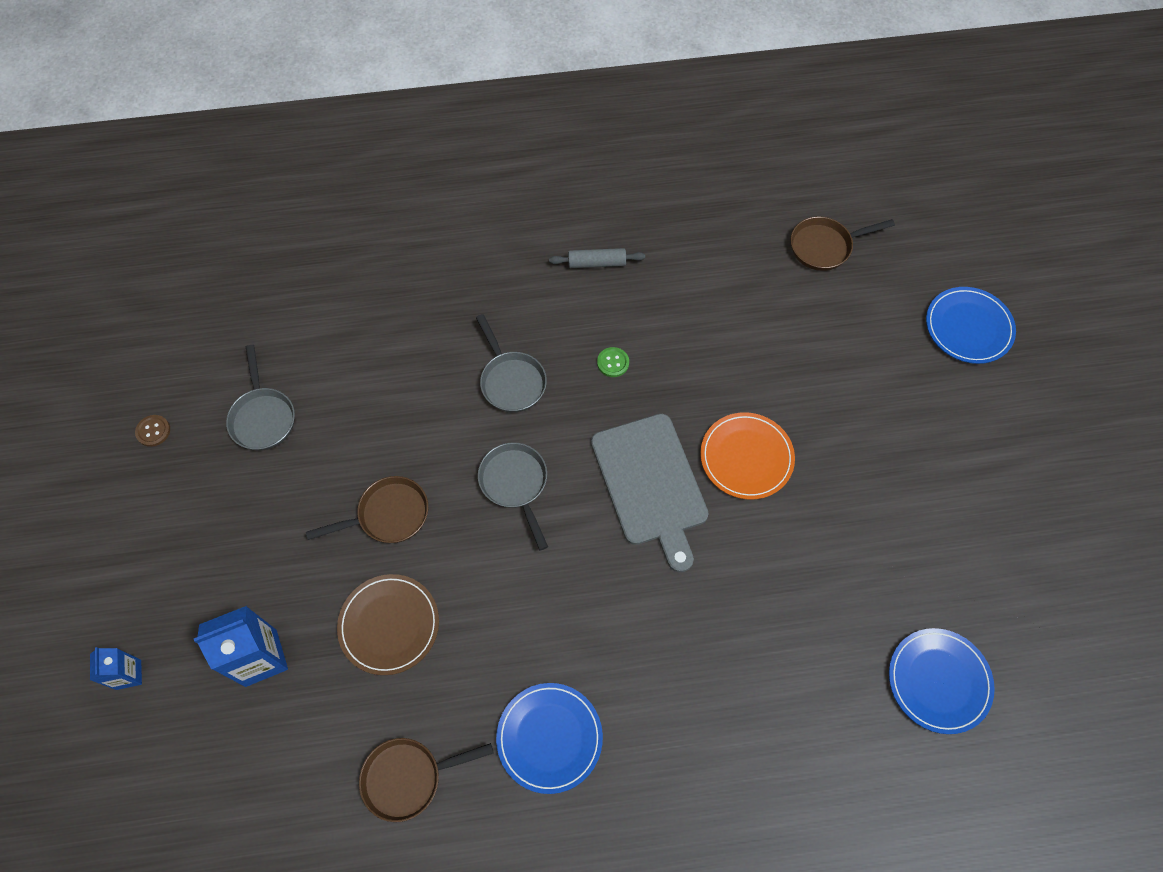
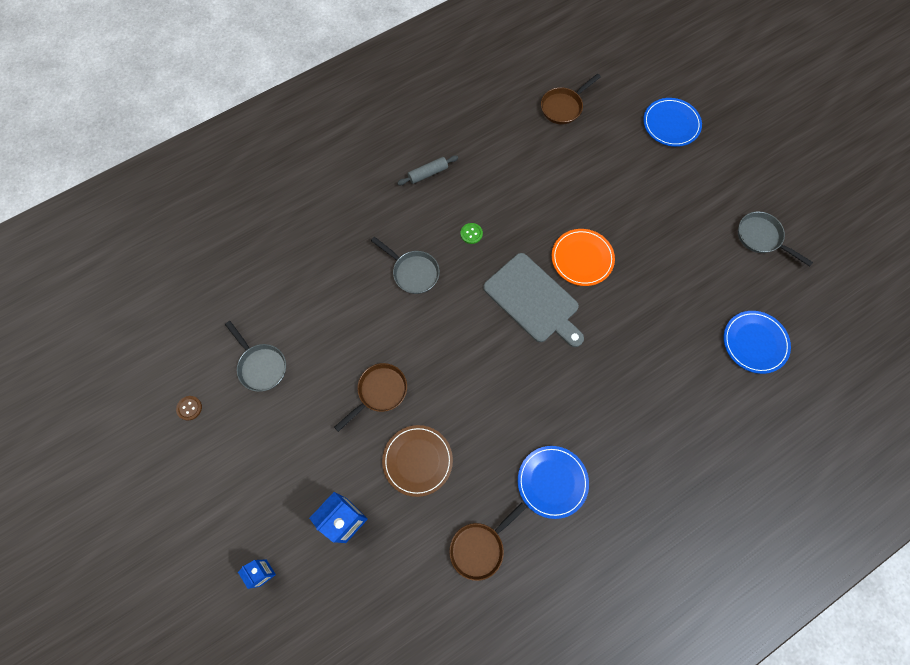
camera: 25 degrees left, 5 degrees up
grey pan [478,442,548,551] -> grey pan moved to [738,211,813,266]

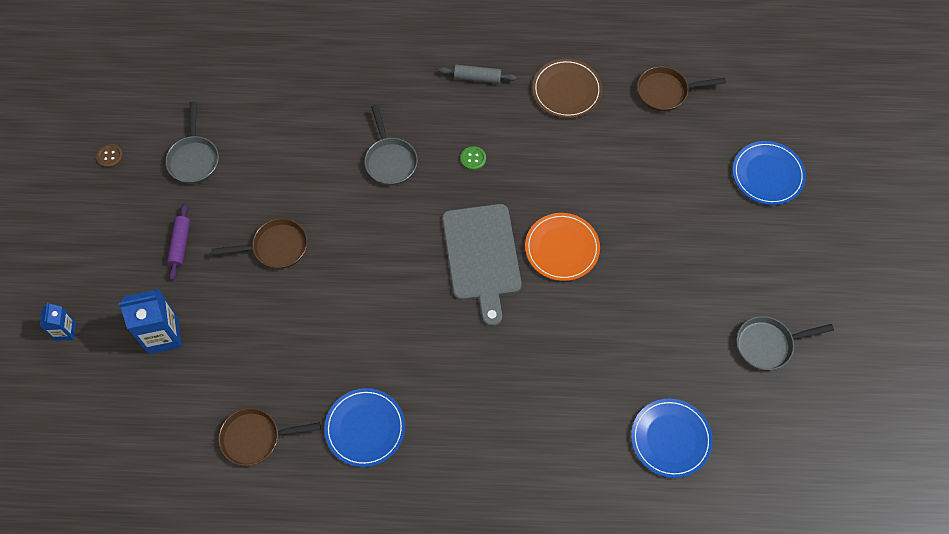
camera: 35 degrees right, 5 degrees down
brown plate [382,425,453,497] -> brown plate moved to [532,59,602,118]
grey pan [738,211,813,266] -> grey pan turned 90 degrees counterclockwise [737,316,834,370]
none -> purple rolling pin [167,203,190,281]

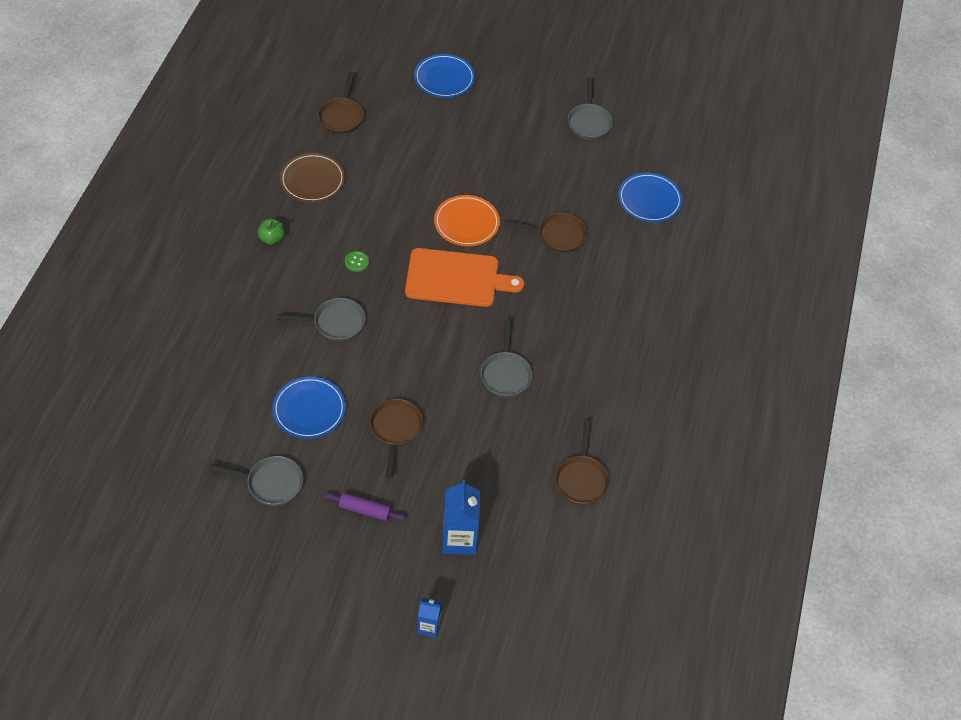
camera: 80 degrees left, 10 degrees down
brown button [96,144,123,168] -> none
blue plate [324,388,405,467] -> blue plate moved to [272,376,346,439]
grey rolling pin [439,65,517,84] -> green apple [258,219,285,245]
grey cutting board [442,204,522,326] -> orange cutting board [405,248,525,307]
none -> grey pan [480,319,532,398]
none -> brown pan [504,212,587,253]

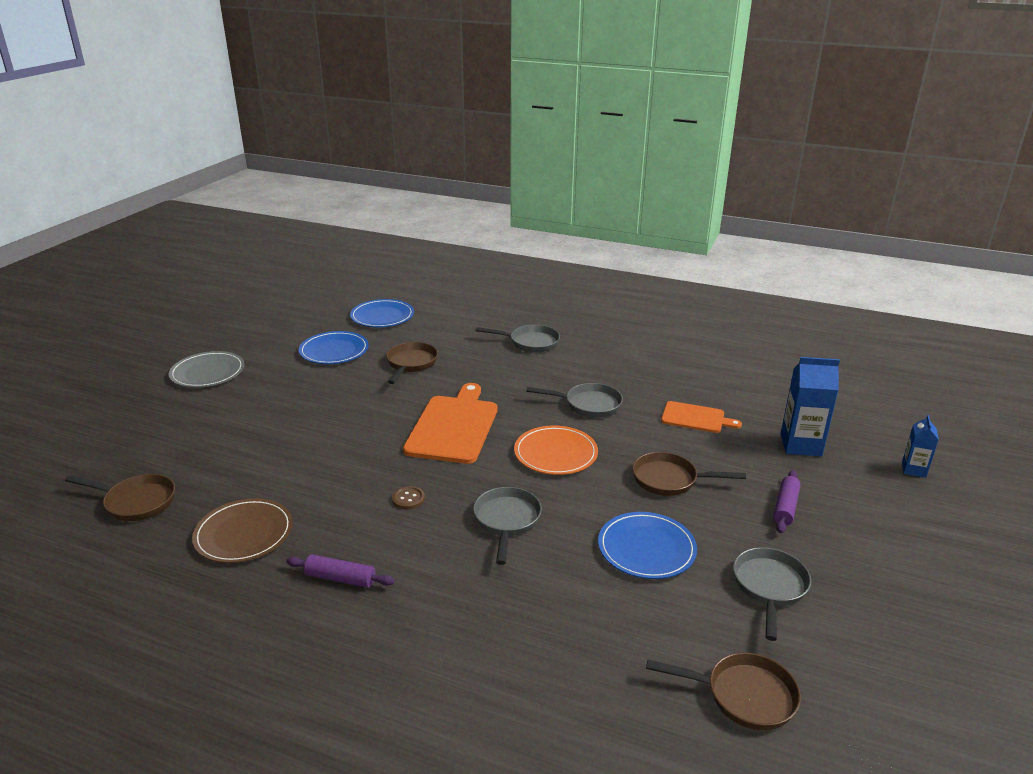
camera: 80 degrees left, 25 degrees down
green apple [258,219,285,245] -> purple rolling pin [286,554,395,588]
green button [345,251,369,272] -> brown button [392,486,425,510]
blue plate [414,54,475,98] -> blue plate moved to [299,331,369,364]
orange plate [434,195,500,246] -> orange plate moved to [514,425,598,475]
brown pan [555,420,610,505] -> brown pan moved to [646,653,801,730]
grey pan [568,78,613,140] -> grey pan moved to [476,325,560,353]
none -> grey plate [169,351,245,388]
none -> orange cutting board [661,401,742,433]

